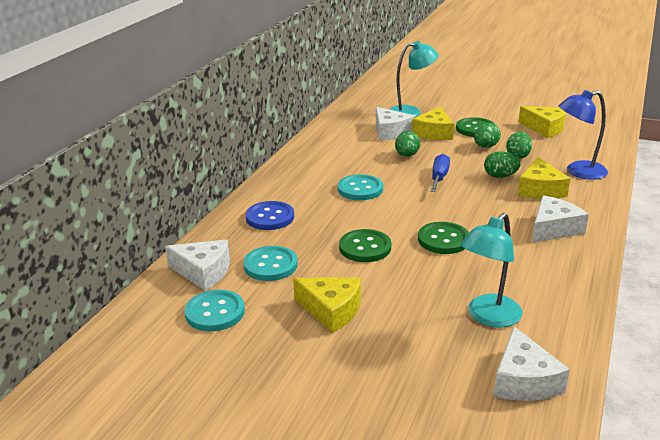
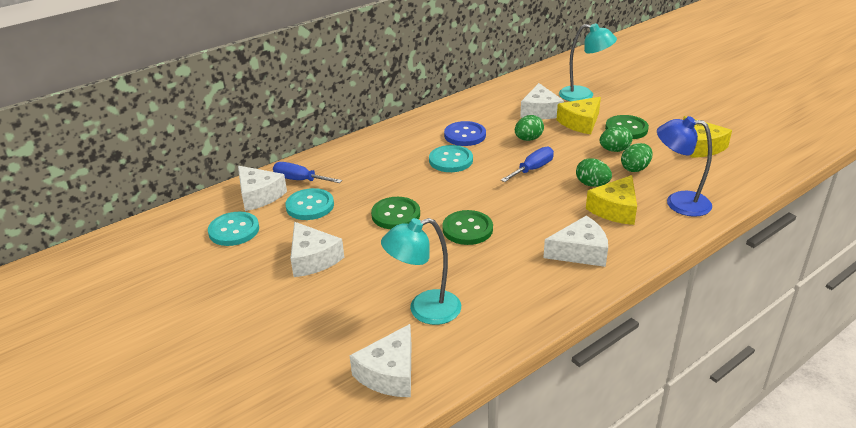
camera: 30 degrees right, 5 degrees up
blue button [246,201,294,230] -> blue button moved to [444,121,486,146]
yellow cheese [293,277,361,333] -> white cheese [290,222,344,277]
none -> blue screwdriver [273,162,342,183]

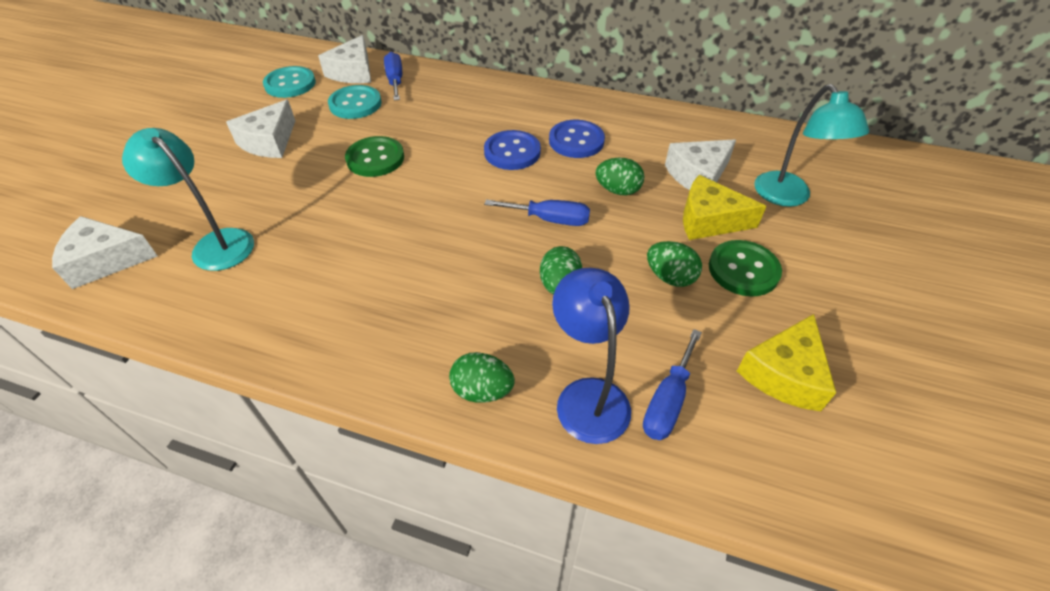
camera: 55 degrees right, 15 degrees up
turquoise button [429,145,473,172] -> blue button [484,130,541,170]
green button [443,210,493,245] -> none
white cheese [543,215,608,267] -> none
yellow cheese [586,175,637,225] -> none
green egg [621,143,653,172] -> green egg moved to [449,352,515,403]
none -> blue screwdriver [643,329,702,440]

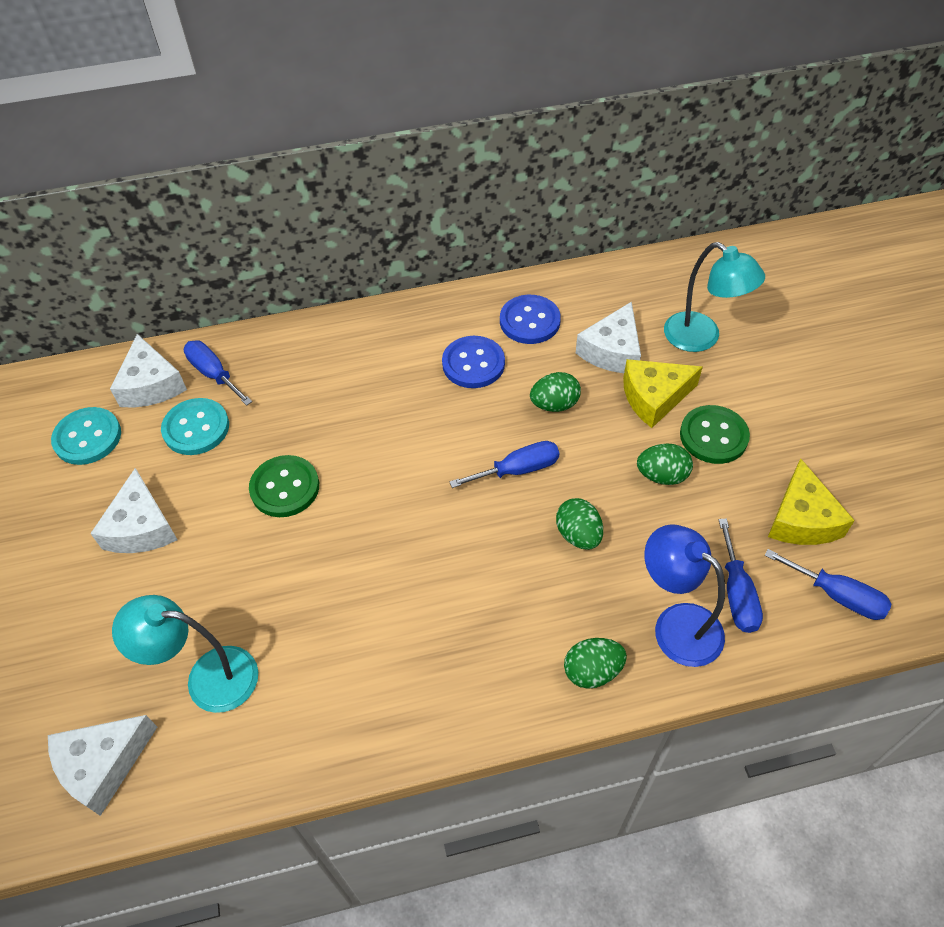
camera: 30 degrees left, 5 degrees up
blue button [484,130,541,170] -> blue button moved to [500,295,561,344]
none -> blue screwdriver [765,549,892,620]

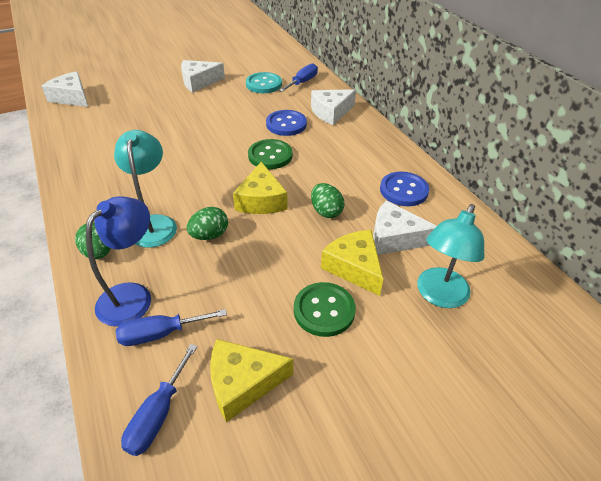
camera: 75 degrees right, 10 degrees down
turquoise button [51,407,121,465] -> none
white cheese [110,334,187,408] -> white cheese moved to [311,89,356,125]
turquoise lamp [112,595,258,713] -> turquoise lamp moved to [114,130,177,248]
green button [249,455,319,517] -> green button moved to [248,139,292,169]
blue button [442,336,505,388] -> blue button moved to [266,110,307,136]
blue screwdriver [449,441,559,488] -> yellow cheese [233,162,287,214]
green egg [637,443,693,485] -> none

